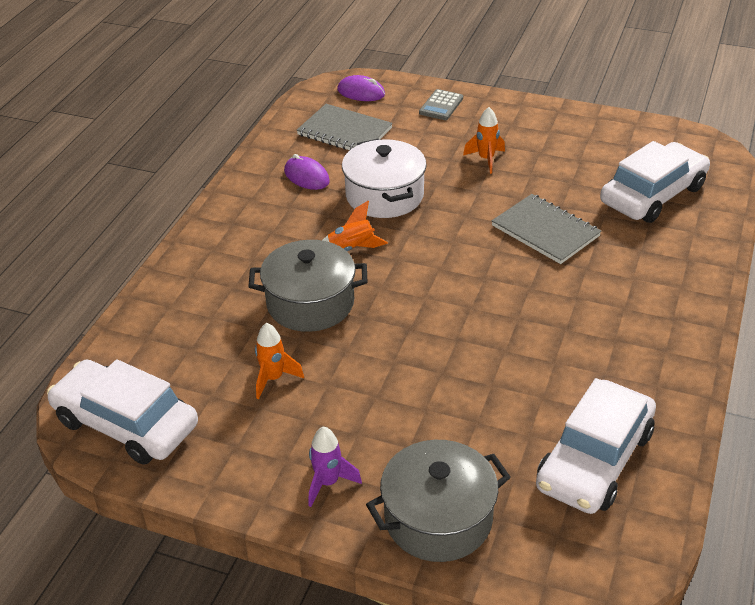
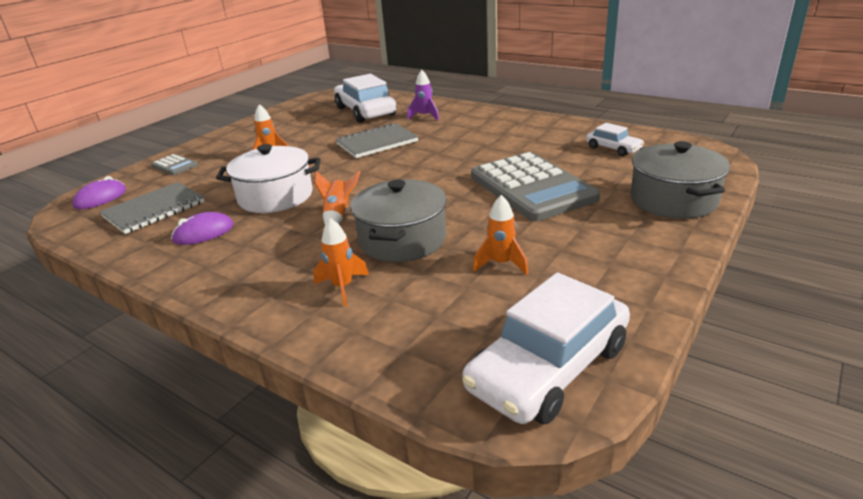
camera: 75 degrees left, 10 degrees down
purple rocket [309,426,362,507] -> purple rocket moved to [407,70,439,120]
white car [536,378,656,514] -> white car [586,123,644,156], size x0.51
none -> orange rocket [313,218,369,306]
none -> grey calculator [471,152,600,221]

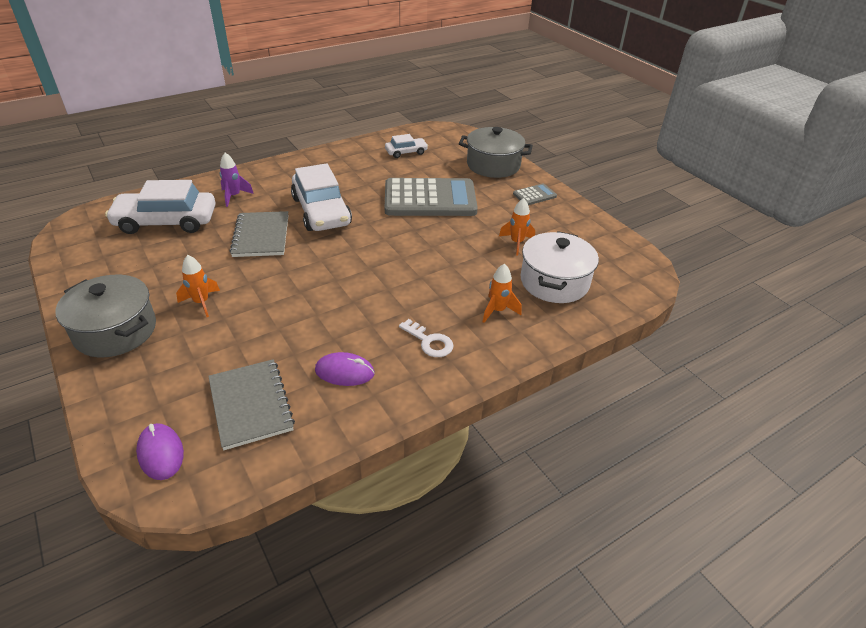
camera: 70 degrees left, 10 degrees up
grey calculator [151,154,198,175] -> grey calculator moved to [513,184,557,205]
purple mouse [171,212,234,245] -> purple mouse turned 75 degrees counterclockwise [315,352,375,386]
white pot [216,144,321,213] -> white pot moved to [521,231,599,303]
orange rocket [315,171,360,225] -> none
grey pot [350,179,447,262] -> grey pot moved to [55,275,156,357]
white car [462,272,630,425] -> white car moved to [291,163,352,231]
none -> white key [399,319,454,357]

